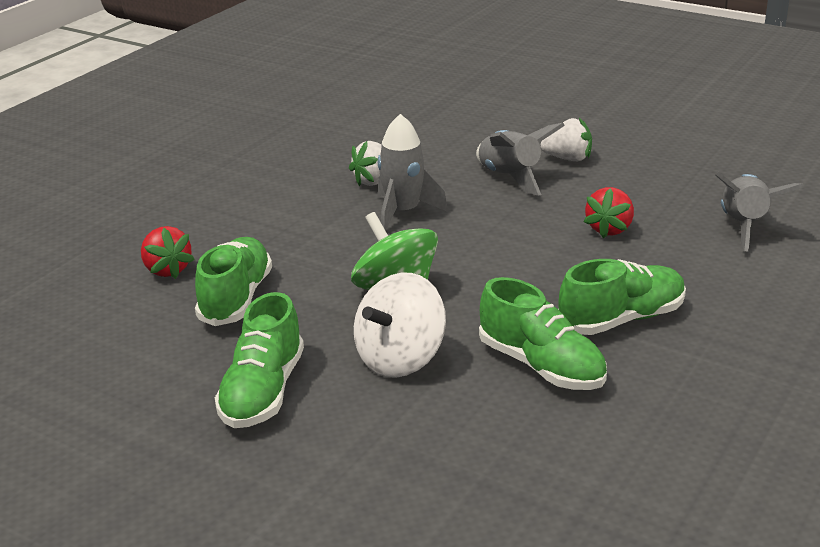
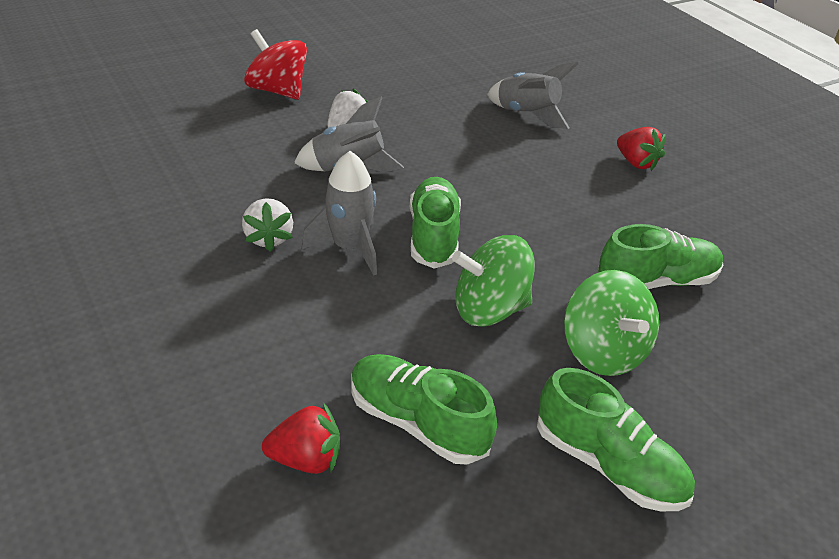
camera: 65 degrees left, 10 degrees up
white spinning top [354,273,446,378] -> green spinning top [564,270,659,376]
green shoe [558,259,686,335] -> green shoe moved to [410,177,461,269]
red strawberry [584,187,634,238] -> red strawberry moved to [617,127,666,171]
none -> red spinning top [244,29,307,100]

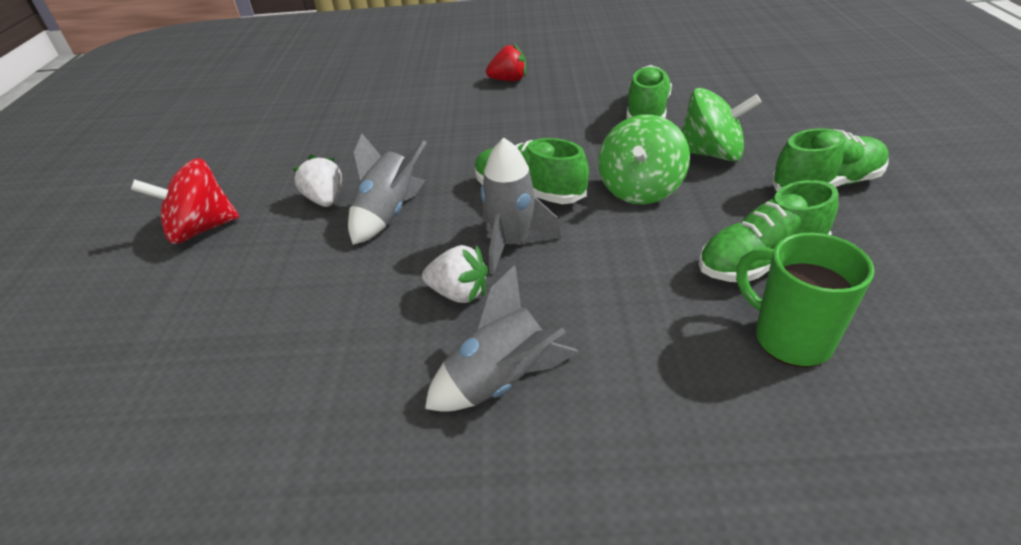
camera: 55 degrees left, 0 degrees up
red strawberry [262,402,340,474] -> green mug [736,233,874,367]
grey rocket [487,62,578,129] -> grey rocket moved to [425,265,578,412]

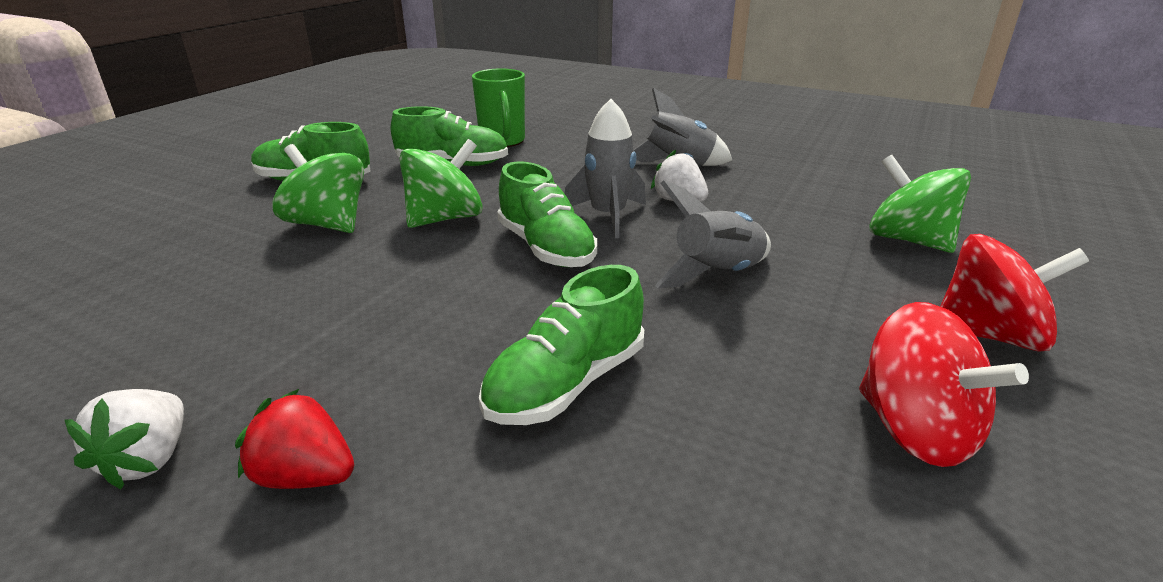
camera: 155 degrees left, 10 degrees down
white strawberry [292,155,342,207] -> white strawberry moved to [65,389,184,490]
green shoe [626,65,672,119] -> green shoe moved to [479,265,644,425]
none -> red spinning top [859,302,1029,467]
none -> green spinning top [869,155,971,253]

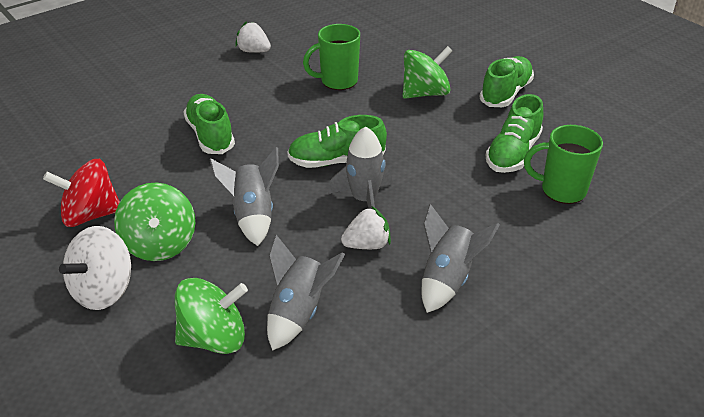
camera: 115 degrees right, 10 degrees up
red strawberry [235,389,354,489] -> none
green spinning top [399,139,483,228] -> green spinning top moved to [114,183,195,261]
red spinning top [940,234,1089,352] -> white spinning top [59,226,131,310]
none -> grey rocket [267,235,345,351]
none -> green mug [303,24,360,90]

